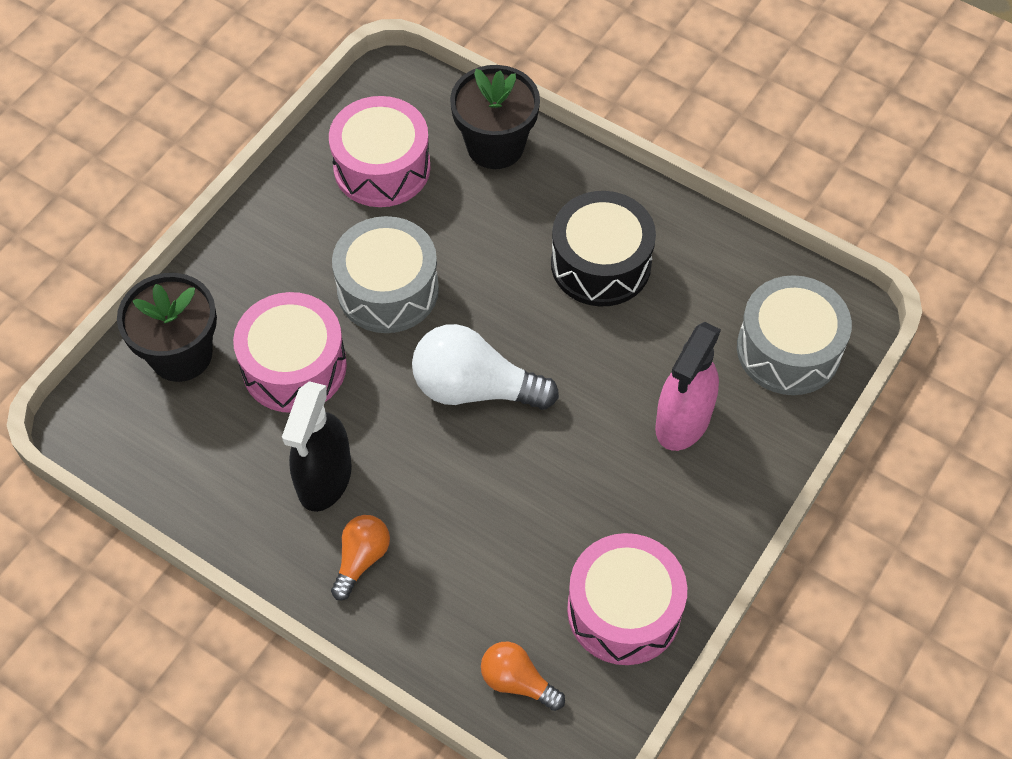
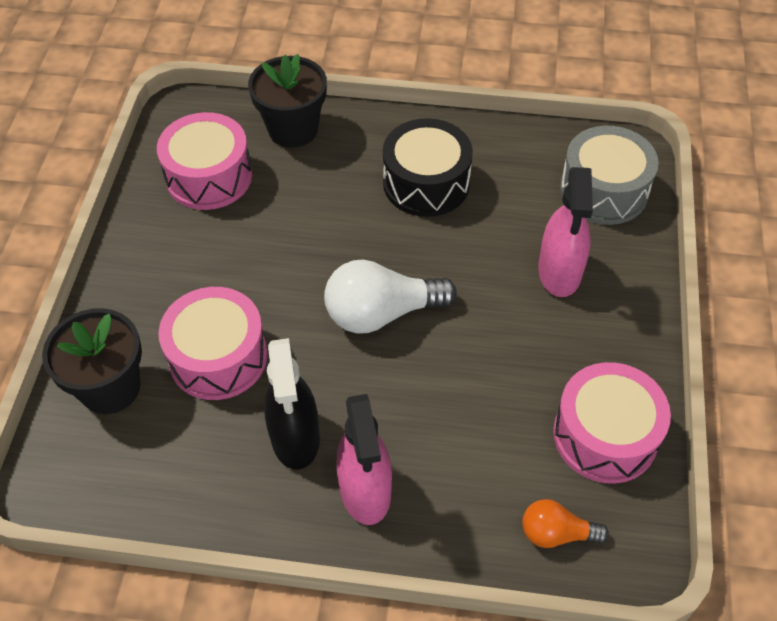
camera: 25 degrees left, 5 degrees down
orange light bulb [331,515,390,600] -> pink spray bottle [336,394,392,525]
grey drum [332,216,439,333] -> none

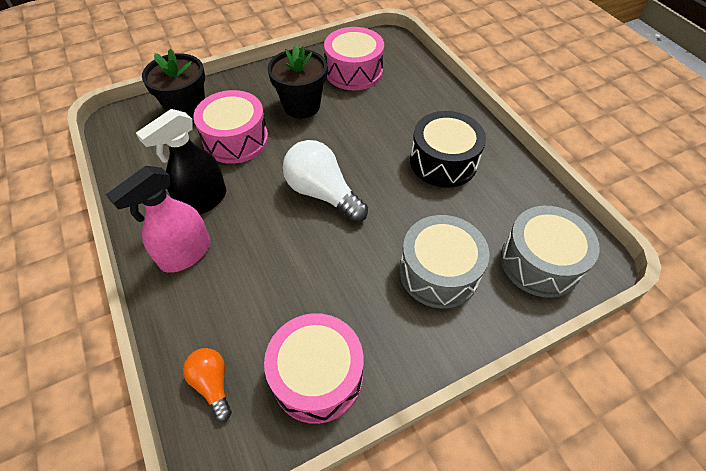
camera: 55 degrees right, 0 degrees up
black flower pot [248,54,327,148] -> black flower pot moved to [267,45,327,119]
pink spray bottle [538,167,593,297] -> grey drum [399,215,490,308]

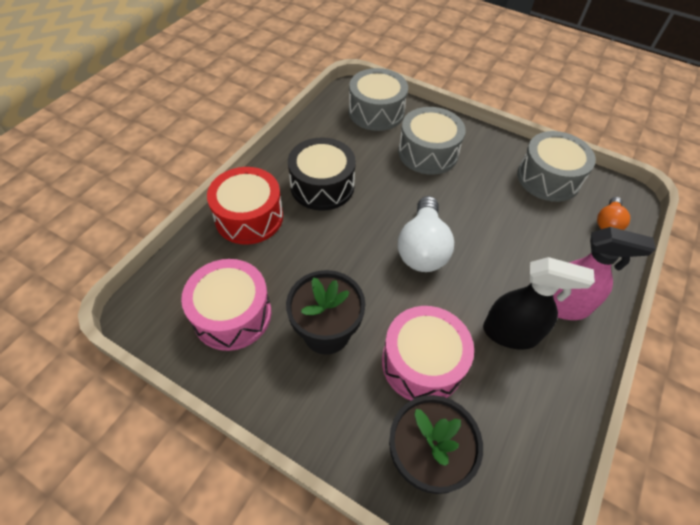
camera: 125 degrees left, 0 degrees up
pink drum [264,313,364,424] -> grey drum [517,131,596,202]
none -> red drum [207,167,283,245]

